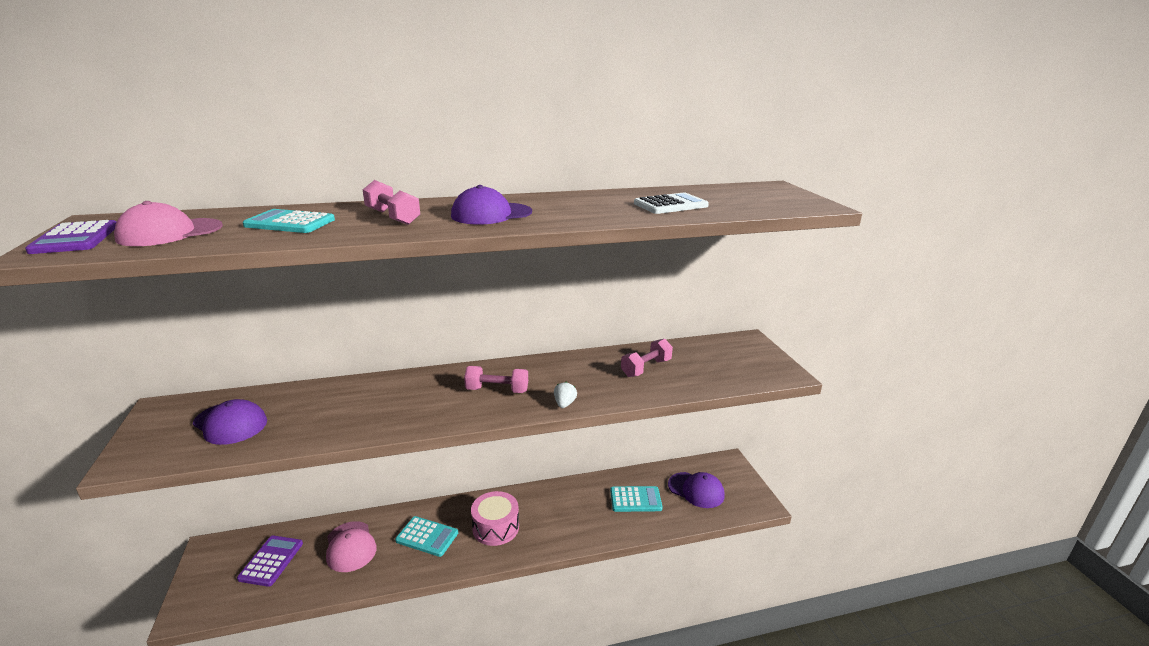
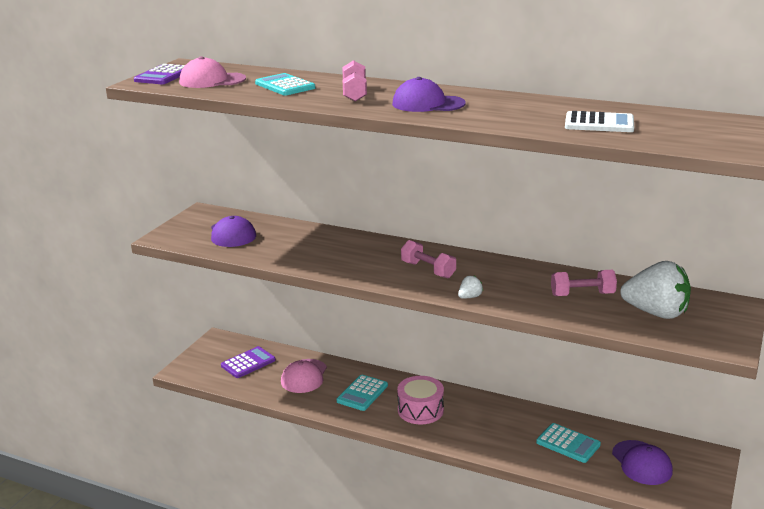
camera: 40 degrees right, 0 degrees up
turquoise calculator [395,516,458,557] -> turquoise calculator turned 60 degrees clockwise [337,375,388,411]
none -> white strawberry [620,261,691,319]

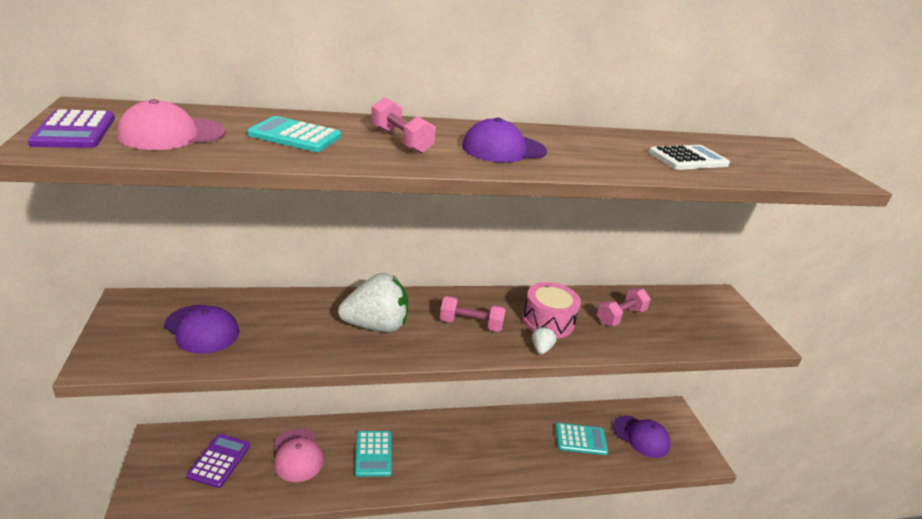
camera: 40 degrees left, 5 degrees up
pink drum [397,376,444,424] -> pink drum moved to [522,282,581,338]
white strawberry [620,261,691,319] -> white strawberry moved to [338,273,408,332]

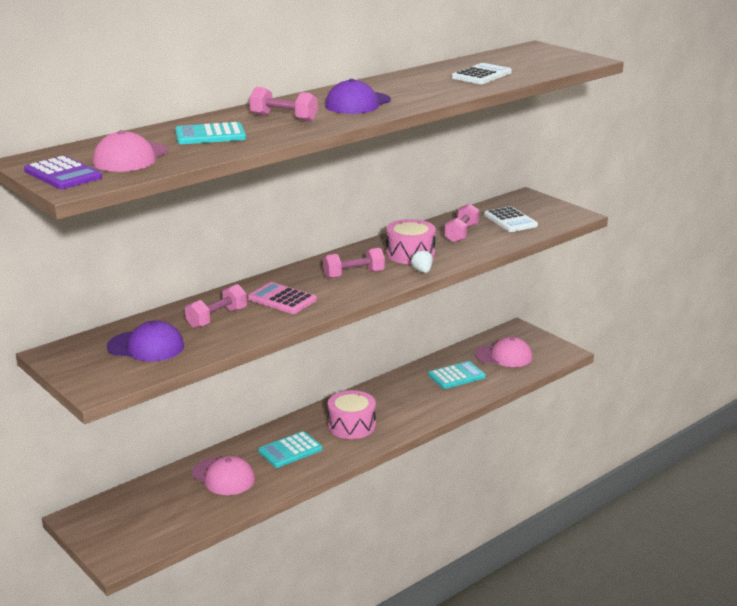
camera: 25 degrees left, 5 degrees down
purple calculator [187,434,250,488] -> none
white strawberry [338,273,408,332] -> pink calculator [248,282,317,314]
turquoise calculator [355,431,392,477] -> turquoise calculator turned 90 degrees clockwise [258,431,323,468]
purple cap [613,415,671,458] -> pink cap [475,337,532,367]
none -> pink dumbbell [185,284,247,328]
none -> pink drum [328,390,376,439]
none -> white calculator [484,206,538,232]

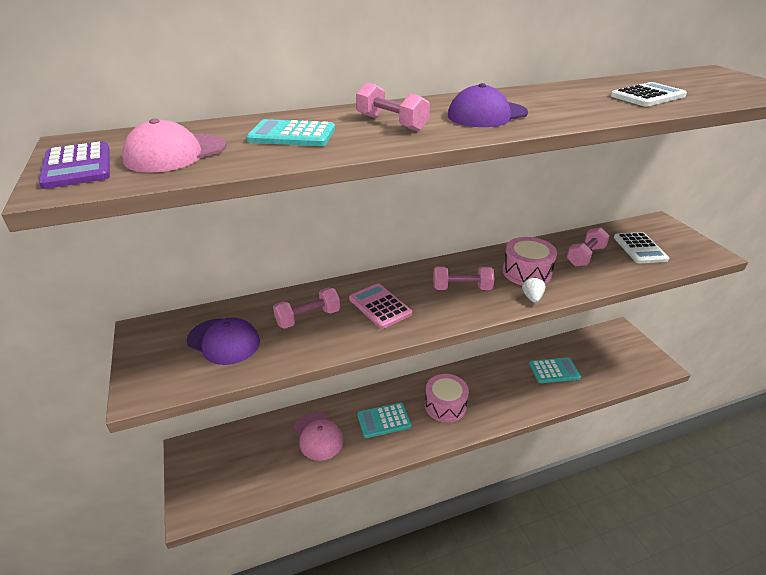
camera: 20 degrees right, 10 degrees up
pink cap [475,337,532,367] -> none

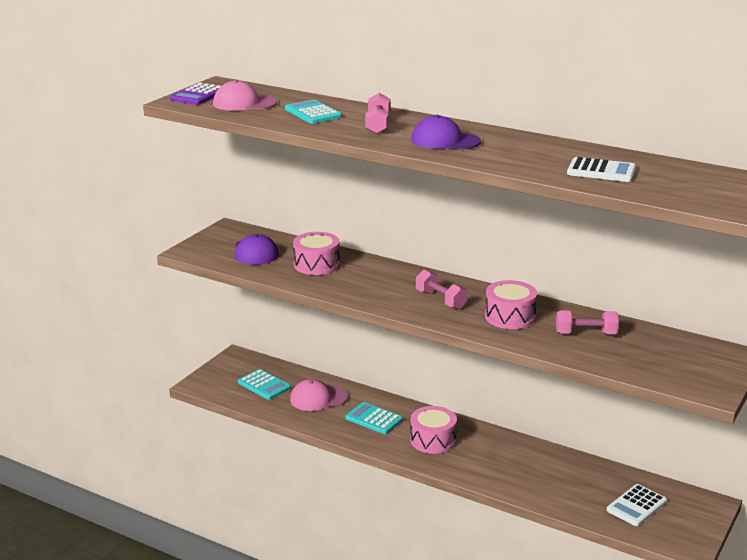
camera: 50 degrees right, 10 degrees down
pink dumbbell [273,287,340,329] -> pink drum [293,232,340,275]
pink cap [294,412,344,461] -> pink cap turned 60 degrees clockwise [290,379,348,411]
pink calculator [349,283,412,329] -> none
white strawberry [522,277,546,303] -> none
turquoise calculator [529,357,581,383] -> turquoise calculator moved to [238,369,291,400]
white calculator [614,232,669,263] -> white calculator moved to [607,484,667,526]

